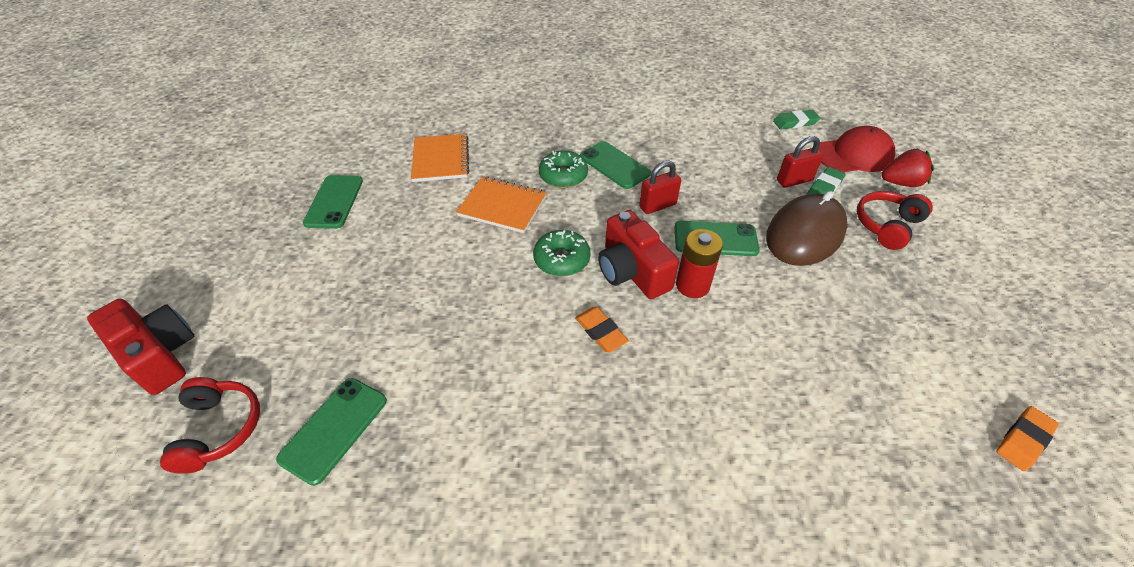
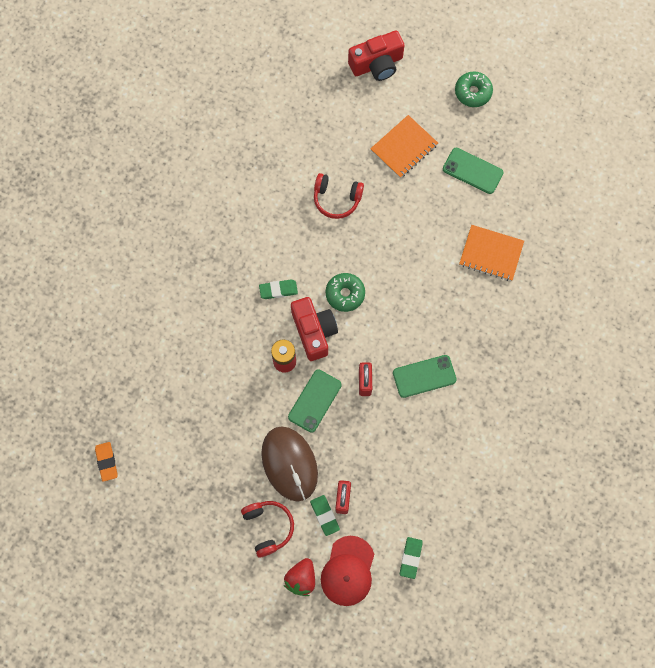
camera: 115 degrees right, 25 degrees up
red headphones [160,377,260,474] -> red headphones moved to [314,173,364,219]
green phone [276,378,387,486] -> none
orange notebook [456,177,547,233] -> orange notebook moved to [370,115,438,178]
green donut [539,150,588,188] -> green donut moved to [455,71,493,107]
orange eraser [575,307,629,352] -> green eraser [259,280,298,299]
red camera [598,210,679,299] -> red camera turned 75 degrees clockwise [291,297,338,361]

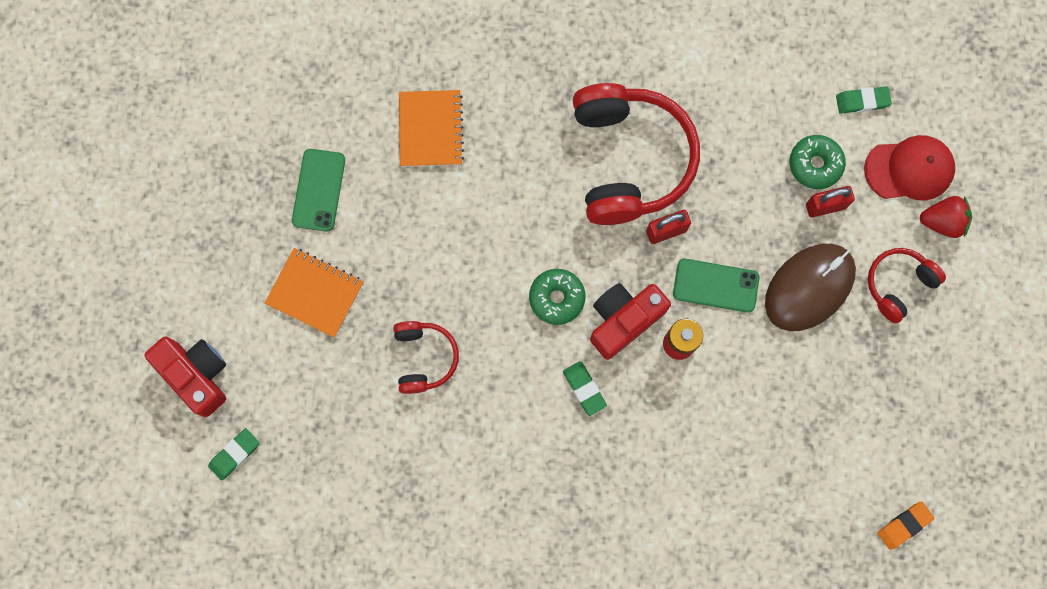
camera: 110 degrees left, 5 degrees up
green eraser [310,495,340,536] -> green eraser moved to [208,428,259,481]
green phone [393,355,457,398] -> red headphones [573,83,700,225]
green donut [455,71,493,107] -> green donut moved to [789,135,846,189]

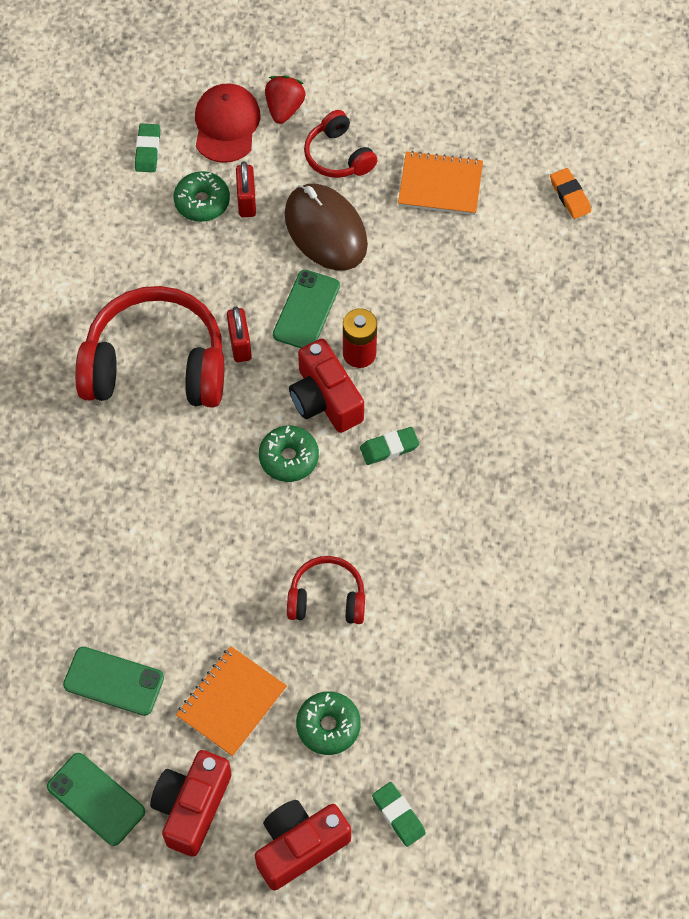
camera: 80 degrees left, 15 degrees down
orange notebook [399,90,464,167] -> orange notebook moved to [398,151,483,215]
none -> green phone [47,753,145,846]
none -> red camera [150,750,232,857]
none -> green donut [296,692,361,755]

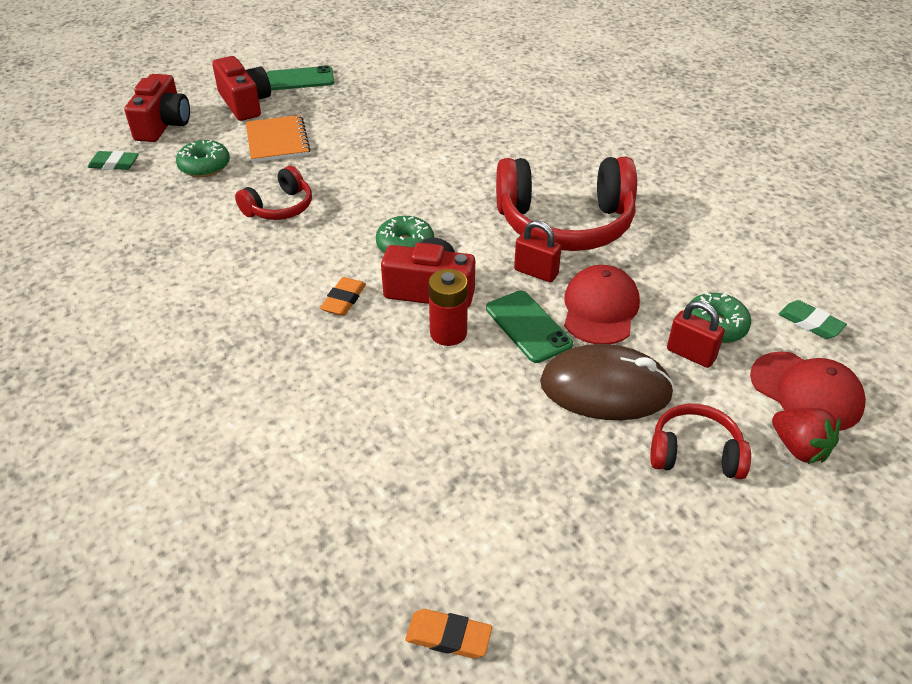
camera: 130 degrees right, 20 degrees down
green phone [63,647,164,716] -> none
red headphones [75,286,224,408] -> red headphones turned 45 degrees clockwise [496,157,637,251]
green eraser [360,427,419,465] -> orange eraser [320,277,366,316]
orange notebook [398,151,483,215] -> none
none -> red cap [564,265,640,344]

